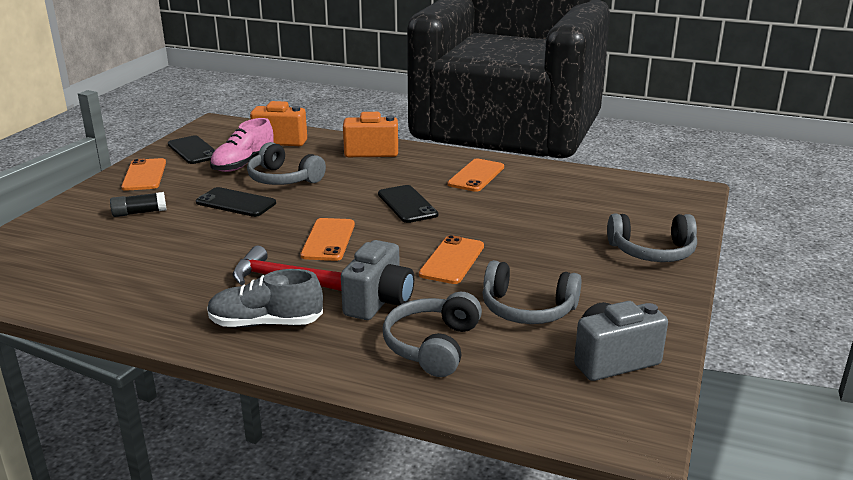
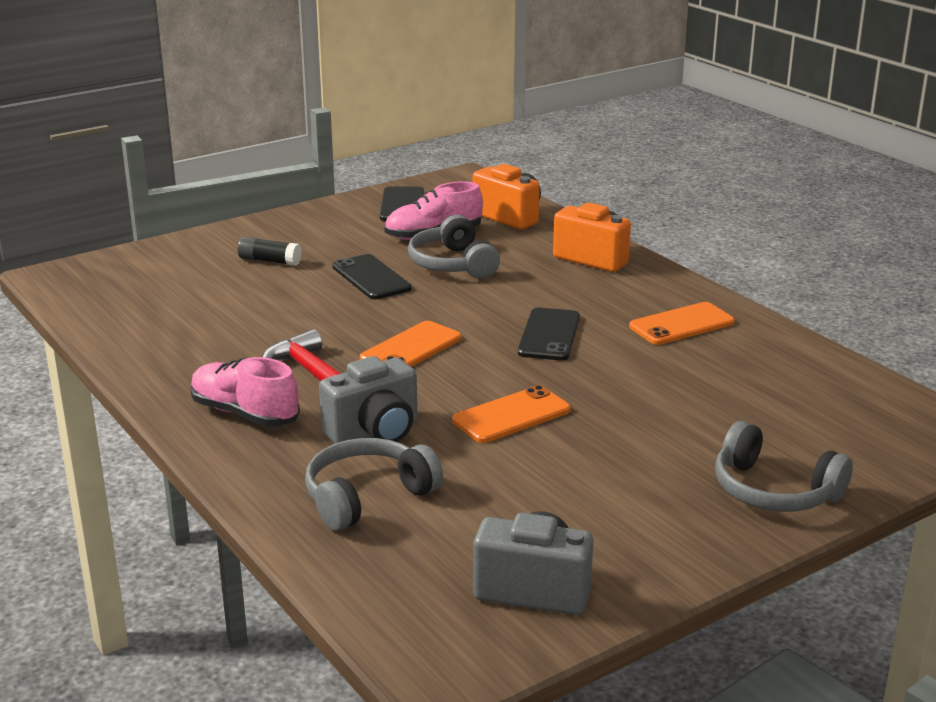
camera: 35 degrees right, 0 degrees up
orange phone [121,158,166,191] -> none
grey shoe [207,269,323,327] -> pink shoe [190,357,300,427]
grey headphones [482,260,582,324] -> none

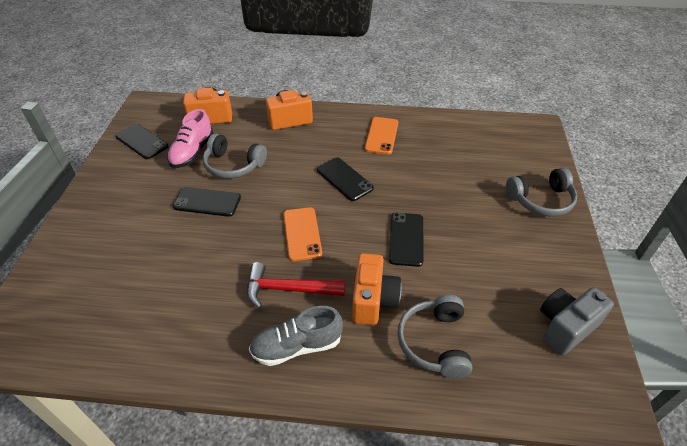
camera: 50 degrees left, 20 degrees up
pink shoe [190,357,300,427] -> grey shoe [249,306,343,366]
black glue stick [238,236,302,266] -> none
grey camera [319,356,418,444] -> orange camera [352,253,402,325]
orange phone [452,385,571,443] -> black phone [389,213,423,267]

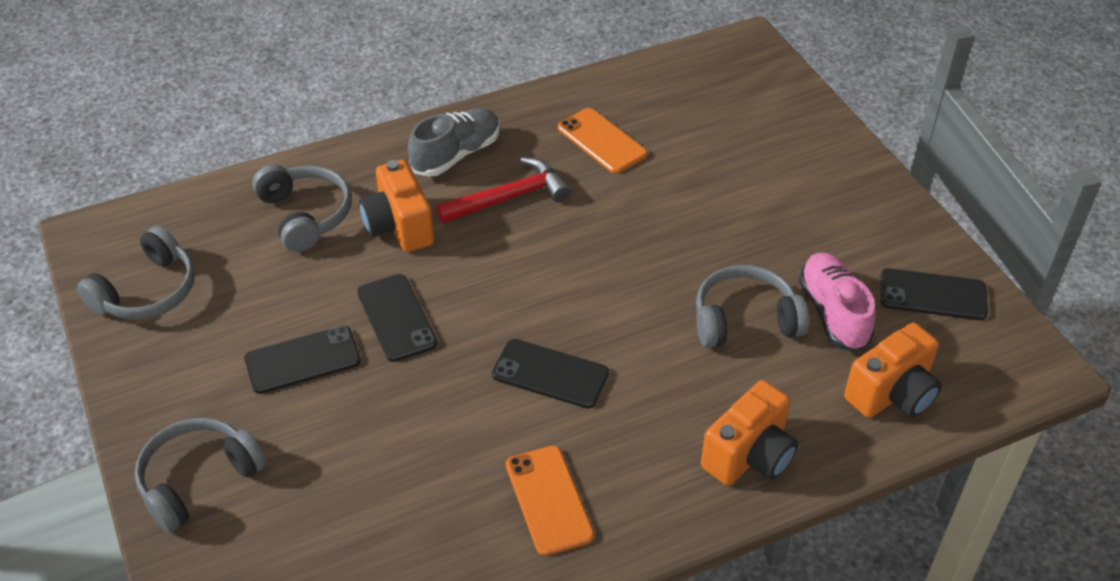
camera: 150 degrees right, 0 degrees up
black phone [173,187,241,217] -> black phone moved to [244,326,361,394]
orange phone [283,207,322,261] -> orange phone moved to [558,108,647,174]
grey camera [540,287,614,355] -> grey headphones [77,226,195,320]

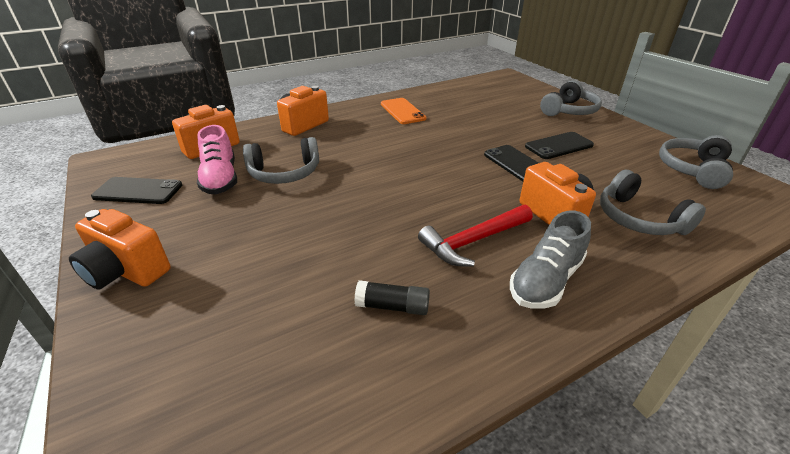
camera: 175 degrees right, 10 degrees down
black phone [492,339,609,409] -> none
orange phone [558,108,647,174] -> black glue stick [354,280,430,315]
none -> orange camera [69,209,171,290]

